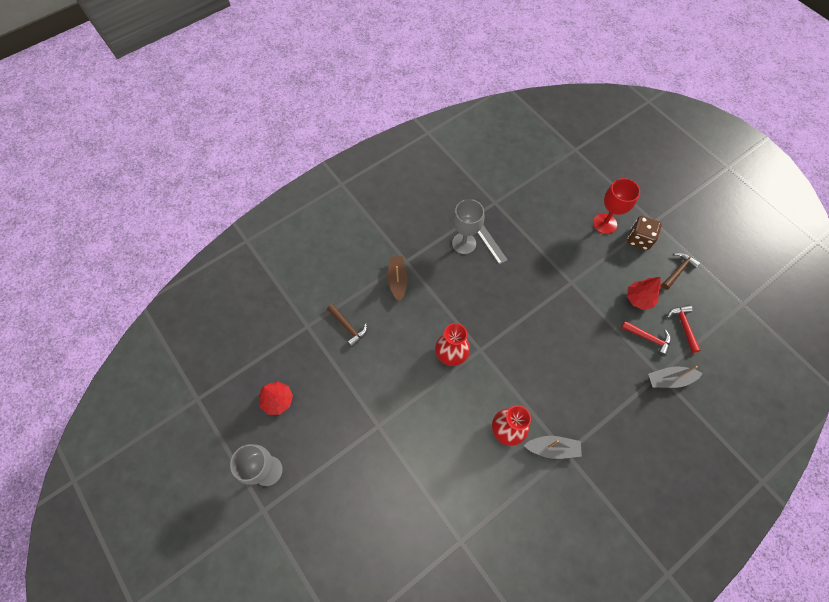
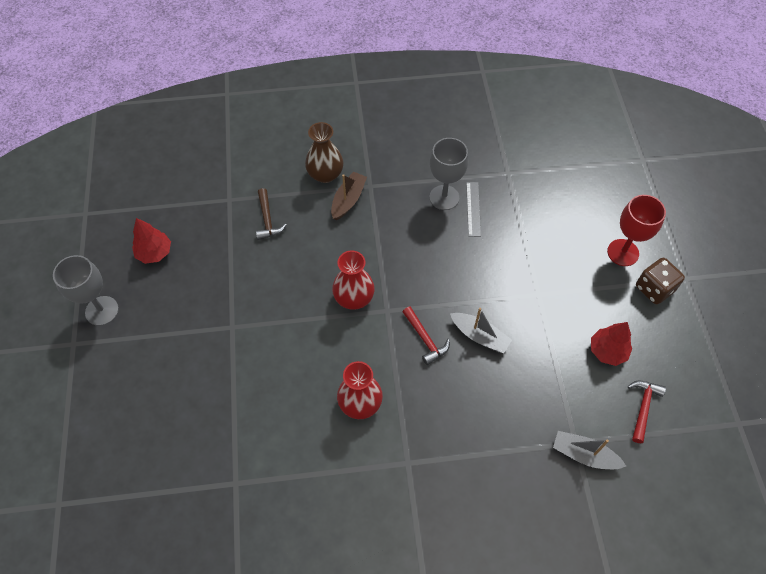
camera: 30 degrees right, 5 degrees down
grey boat [524,436,582,459] -> grey boat moved to [450,308,512,353]
red hammer [621,321,671,356] -> red hammer moved to [403,307,450,365]
brown hammer [662,252,700,290] -> none
none -> brown vase [305,122,343,183]

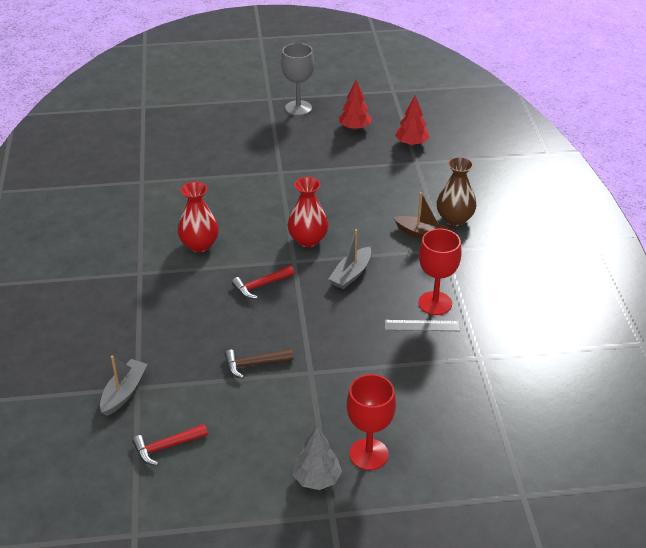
camera: 90 degrees right, 20 degrees down
brown hammer [256,188,287,240] -> brown hammer moved to [224,349,294,379]
grey goblet [429,138,468,210] -> red goblet [418,229,462,315]
grey boat [450,308,512,353] -> grey boat moved to [329,229,371,289]
red tree [591,322,632,366] -> red tree moved to [395,96,430,146]
red hammer [628,381,666,443] -> red hammer turned 135 degrees clockwise [132,424,208,466]
brown dice [636,258,685,304] -> grey tree [293,427,342,490]

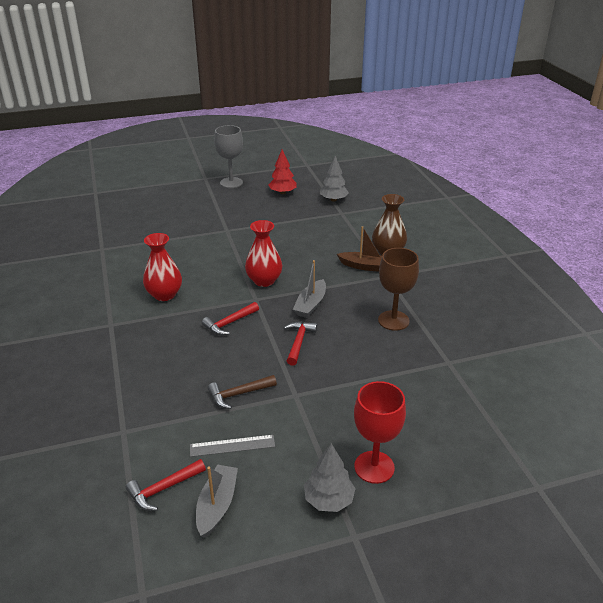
camera: 10 degrees left, 5 degrees down
grey boat [100,356,148,416] -> grey boat moved to [196,464,238,538]
grey ruler [384,320,460,331] -> grey ruler moved to [190,435,275,457]
red tree [395,96,430,146] -> grey tree [320,156,349,202]
red goblet [418,229,462,315] -> brown goblet [378,248,419,331]
none -> red hammer [284,321,317,366]

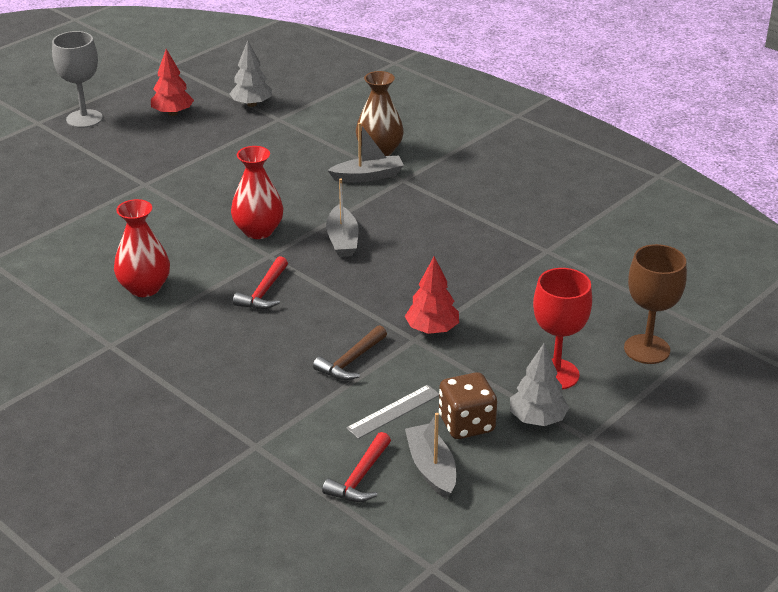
camera: 30 degrees left, 0 degrees up
red hammer [284,321,317,366] -> none
brown boat [337,226,382,272] -> grey boat [327,123,404,182]
brown goblet [378,248,419,331] -> brown goblet moved to [624,244,687,364]
none -> red tree [405,257,459,334]
none -> brown dice [439,372,497,439]

